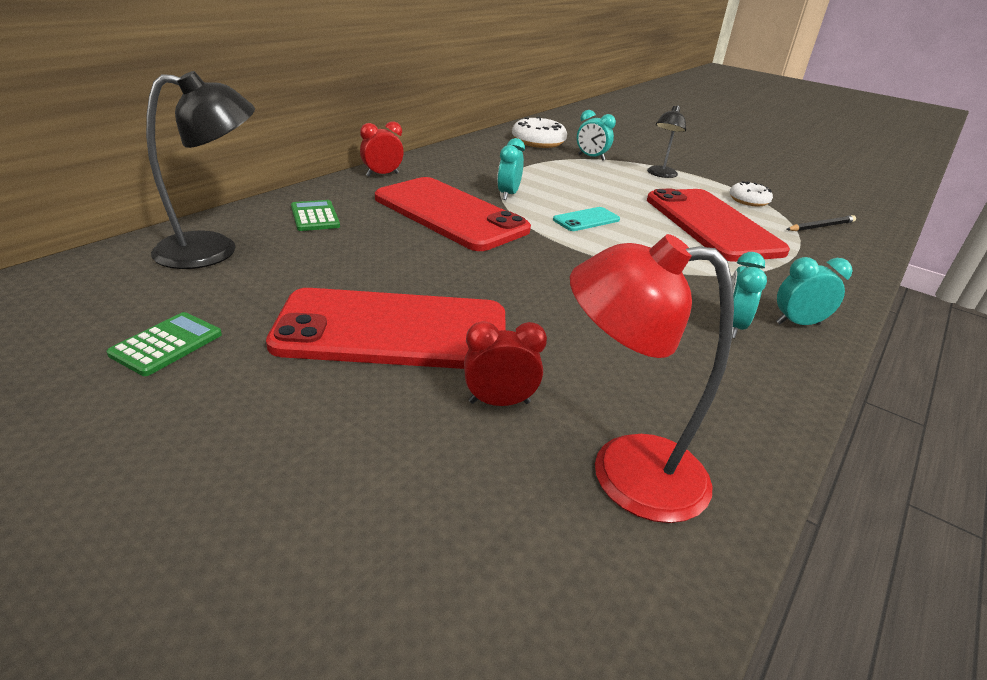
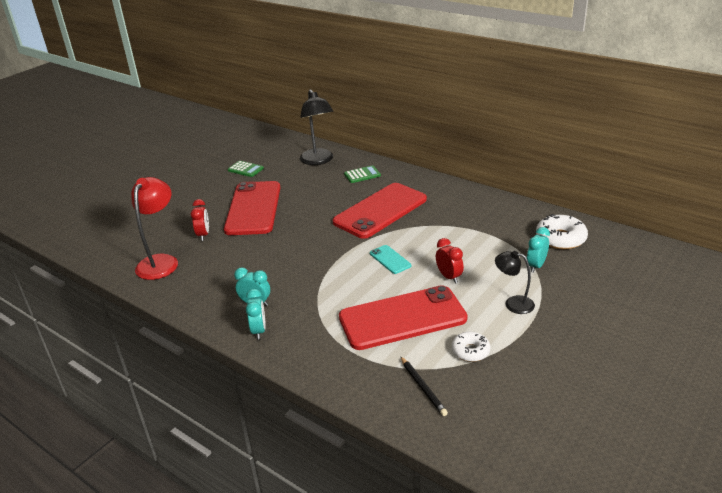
camera: 95 degrees right, 0 degrees up
red clock [360,121,404,176] -> red clock moved to [436,238,464,283]
turquoise clock [497,138,525,200] -> none

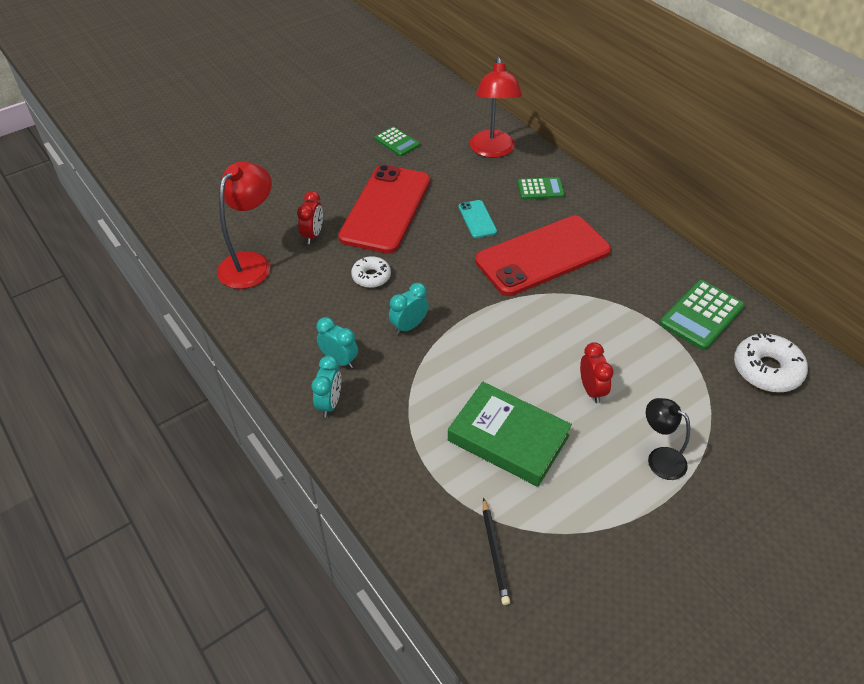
camera: 15 degrees right, 15 degrees up
black lamp [300,89,334,165] -> red lamp [470,57,522,158]
red phone [339,285,468,350] -> green book [448,382,572,487]
turquoise phone [370,245,411,274] -> turquoise phone moved to [458,200,497,238]
white donut [452,332,490,362] -> white donut moved to [351,256,391,288]
turquoise clock [527,227,550,273] -> turquoise clock moved to [389,283,429,335]
none -> green calculator [660,280,744,350]

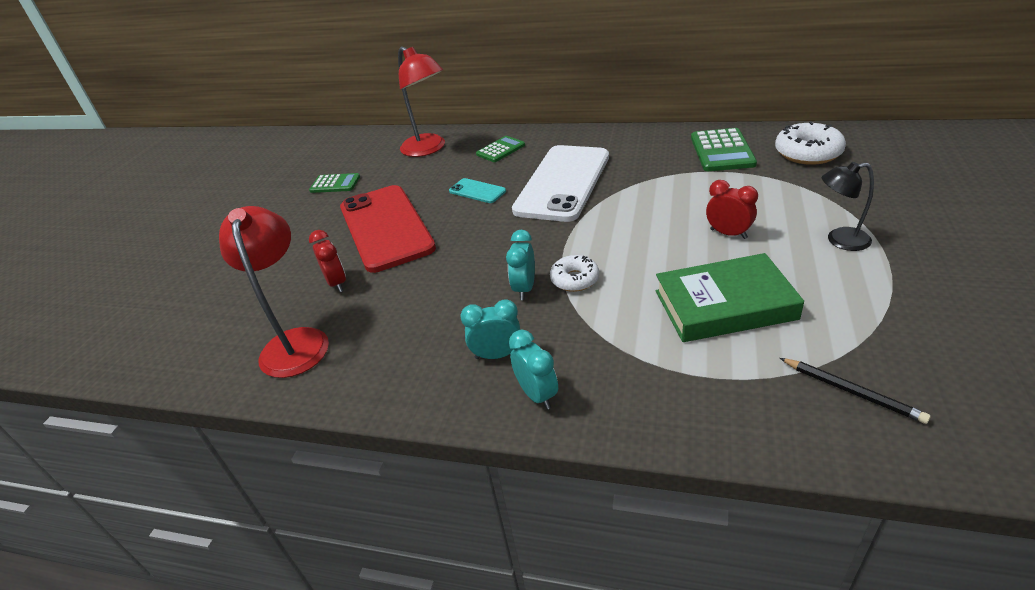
camera: 35 degrees left, 10 degrees down
white donut [351,256,391,288] -> white donut moved to [550,255,599,292]
red phone [475,216,611,296] -> white phone [512,145,609,222]

